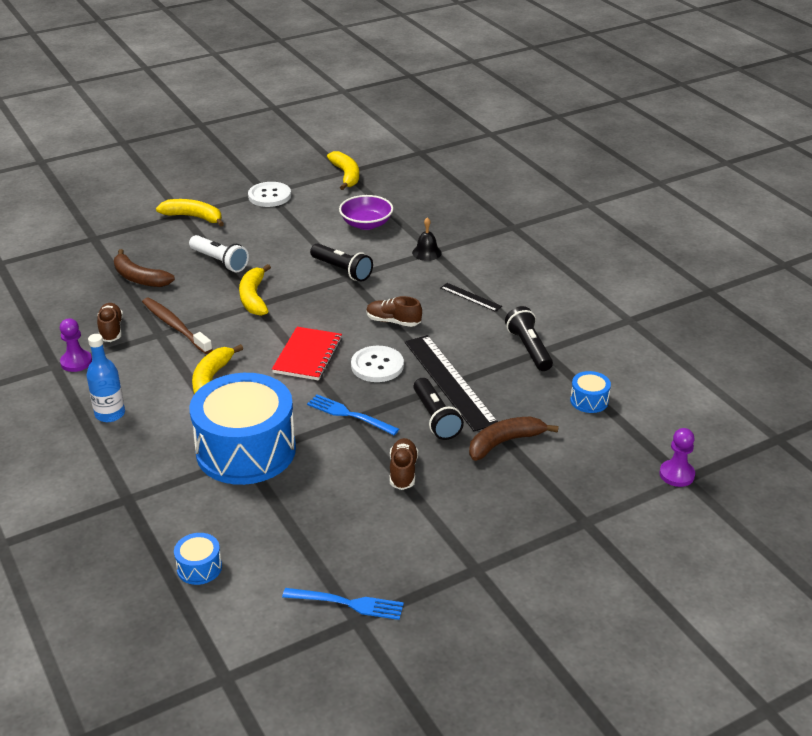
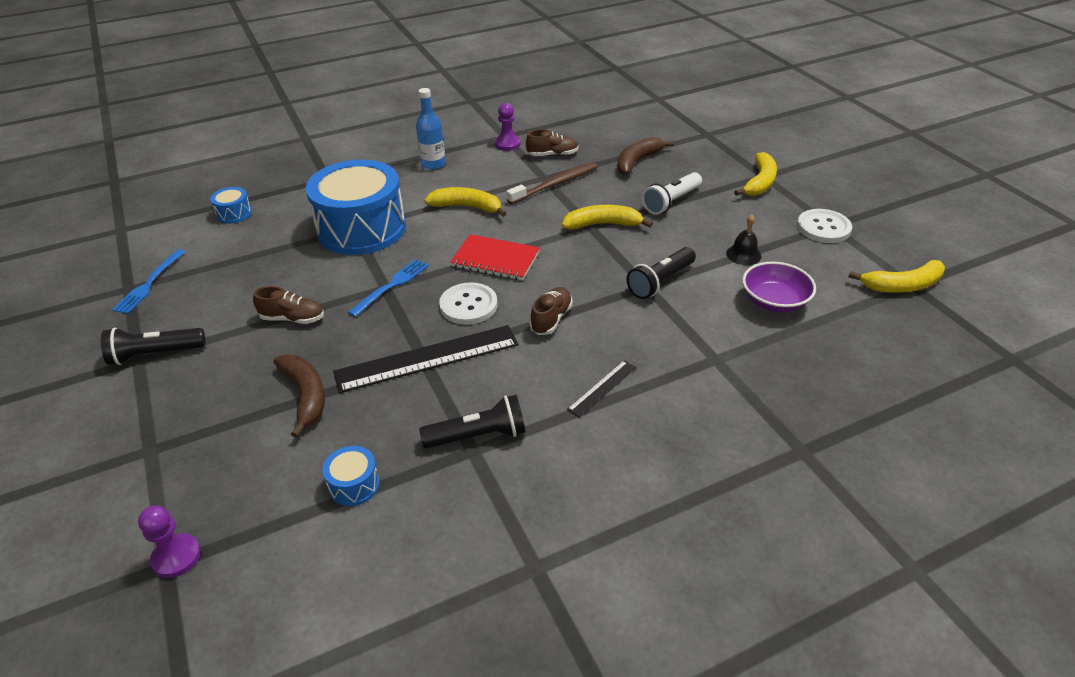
camera: 95 degrees right, 5 degrees up
black bell [412,217,442,261] -> black bell moved to [726,214,762,265]
black flashlight [414,378,464,440] -> black flashlight moved to [101,328,205,365]

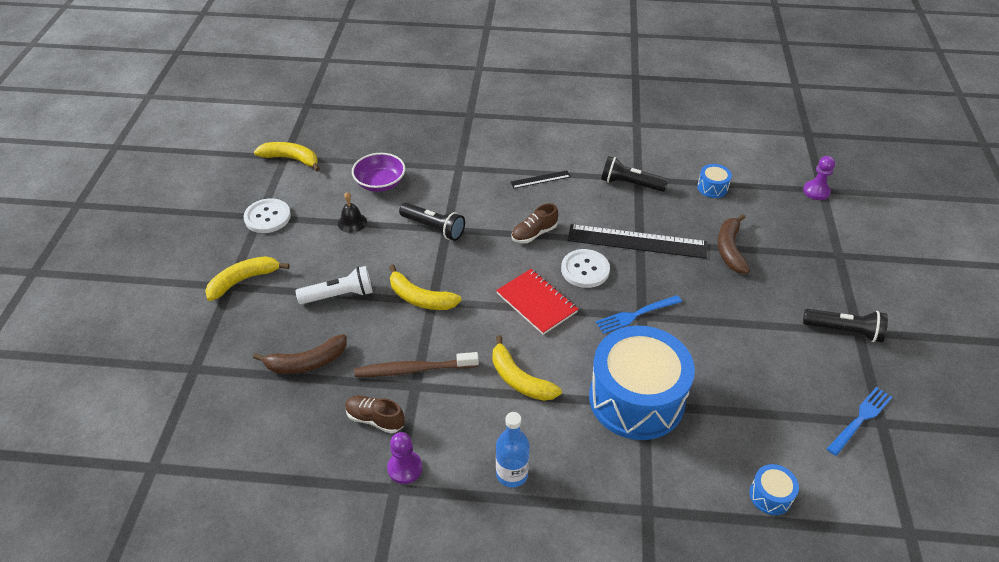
camera: 150 degrees left, 5 degrees up
brown shoe [253,286,324,324] -> none
black flashlight [627,247,696,299] -> black flashlight turned 45 degrees clockwise [399,203,465,241]

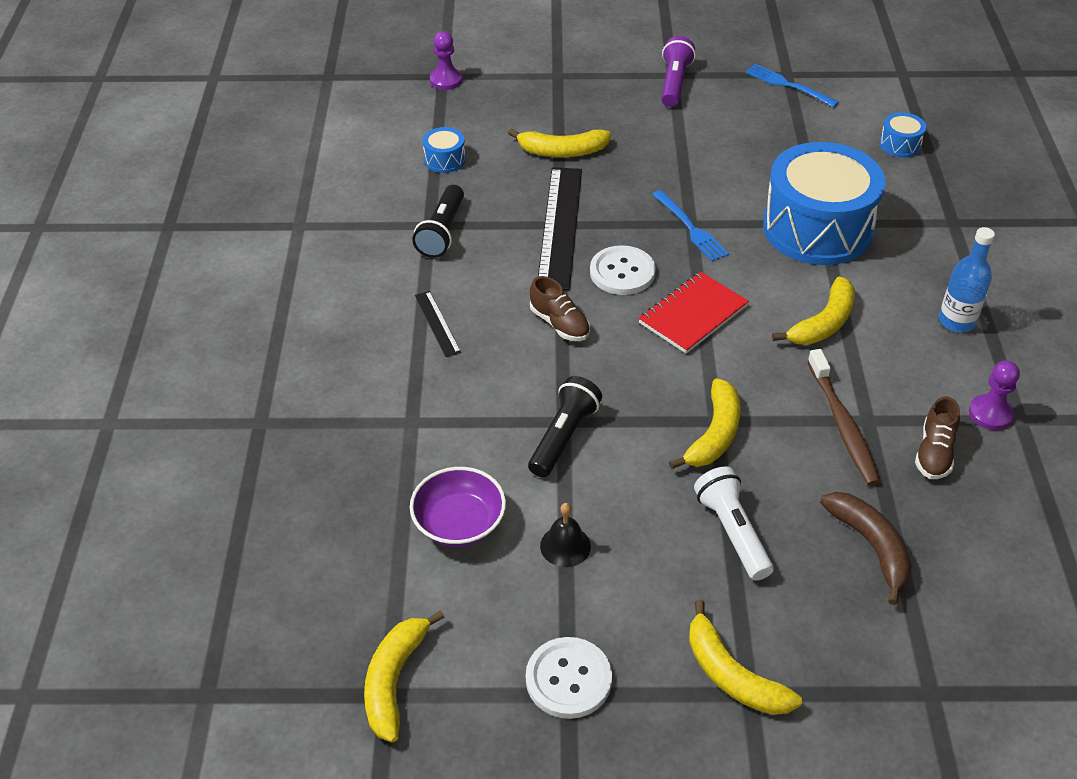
camera: 95 degrees left, 0 degrees up
brown banana [718,214,750,274] -> yellow banana [508,128,611,157]
black flashlight [803,309,888,342] -> purple flashlight [661,36,696,107]

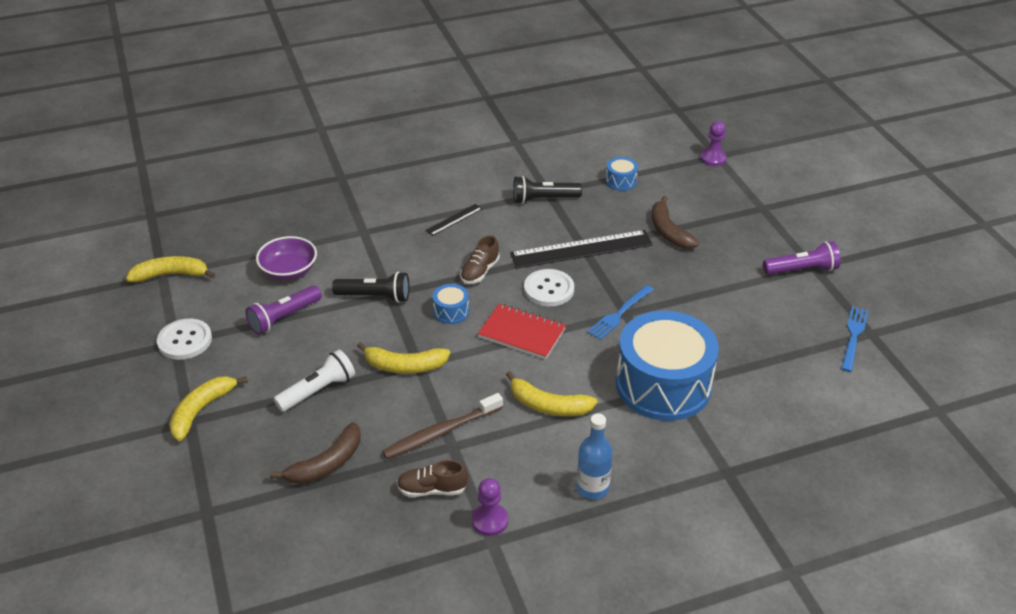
camera: 70 degrees right, 5 degrees down
yellow banana [508,128,611,157] -> brown banana [652,196,699,249]
black bell [540,503,591,567] -> purple flashlight [245,285,322,335]
blue drum [879,112,926,158] -> blue drum moved to [433,284,469,324]

